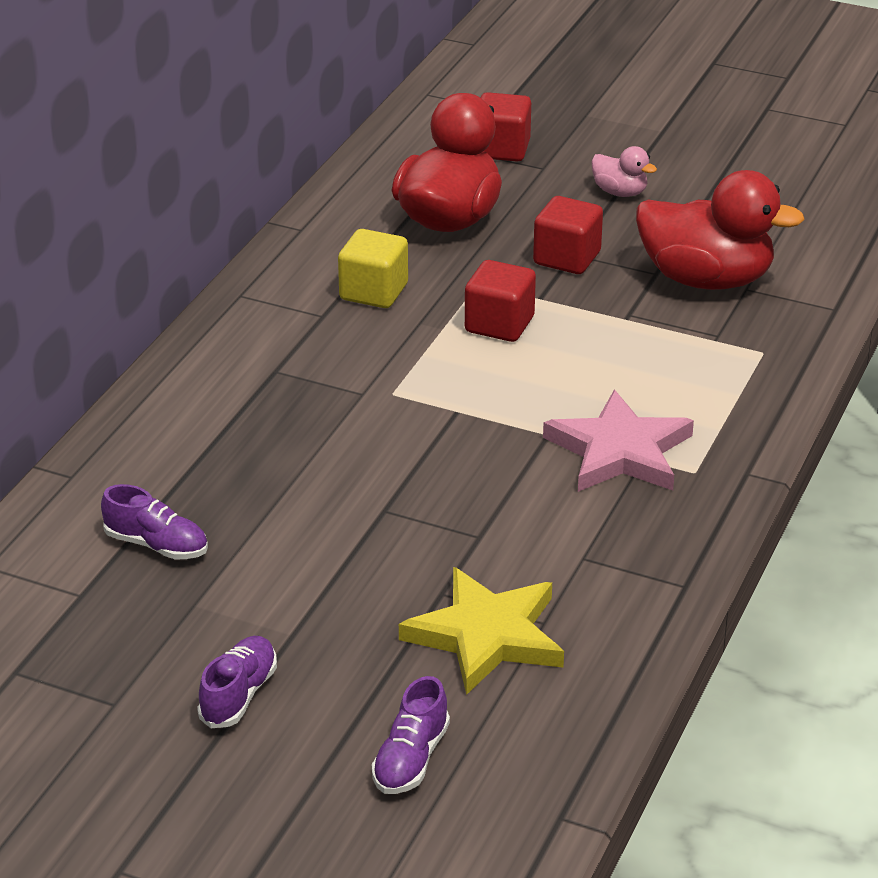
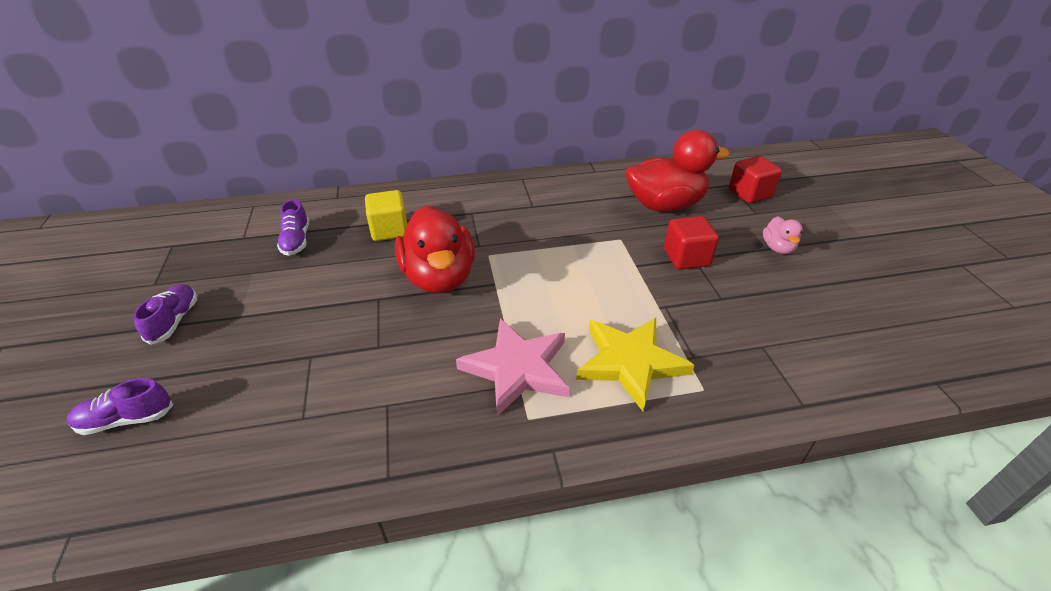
camera: 55 degrees right, 5 degrees up
purple shoe [197,636,277,728] -> purple shoe turned 75 degrees counterclockwise [133,284,197,345]
yellow cube [338,229,408,308] -> yellow cube moved to [365,190,407,241]
yellow star [399,567,564,695] -> yellow star moved to [576,318,695,411]
red cube [465,260,536,342] -> none
red duck [636,170,805,290] -> red duck moved to [395,205,475,294]

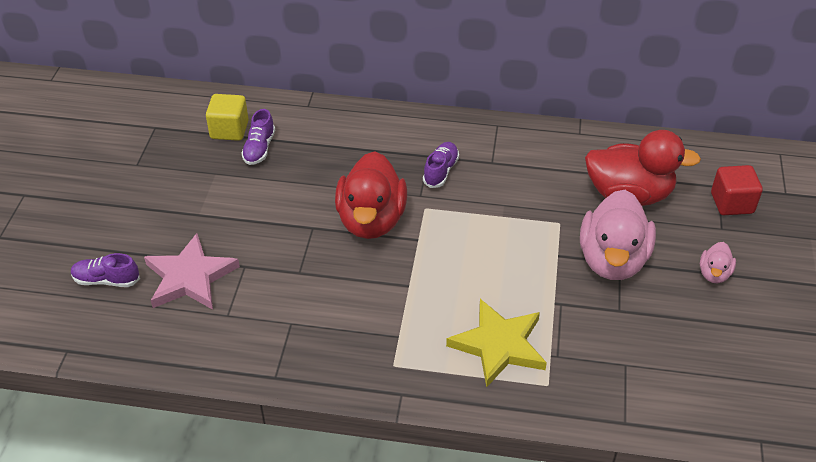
camera: 20 degrees right, 5 degrees up
purple shoe [133,284,197,345] -> purple shoe moved to [423,142,459,188]
yellow cube [365,190,407,241] -> yellow cube moved to [206,94,249,141]
pink star [456,319,569,416] -> pink star moved to [144,233,240,310]
red cube [664,216,719,270] -> pink duck [580,190,656,280]

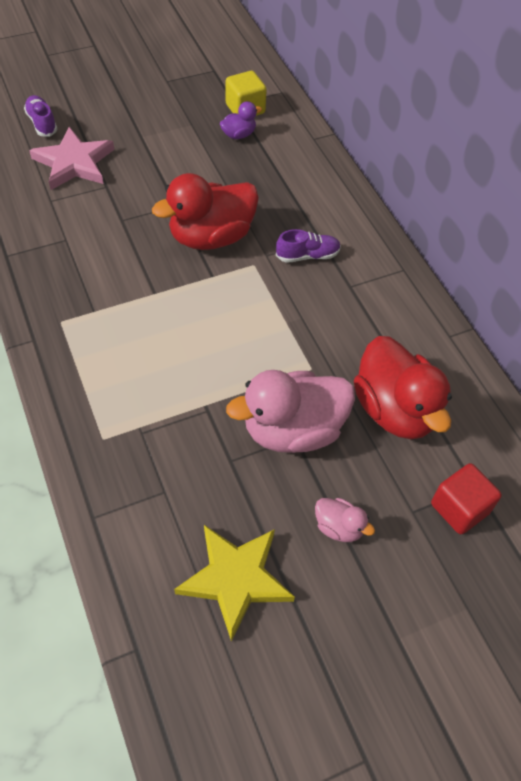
camera: 55 degrees right, 10 degrees up
purple shoe [241,109,275,165] -> purple duck [220,101,262,139]
yellow star [446,299,547,388] -> yellow star moved to [174,525,295,641]
pink duck [700,242,736,283] -> pink duck turned 135 degrees counterclockwise [315,498,375,542]

